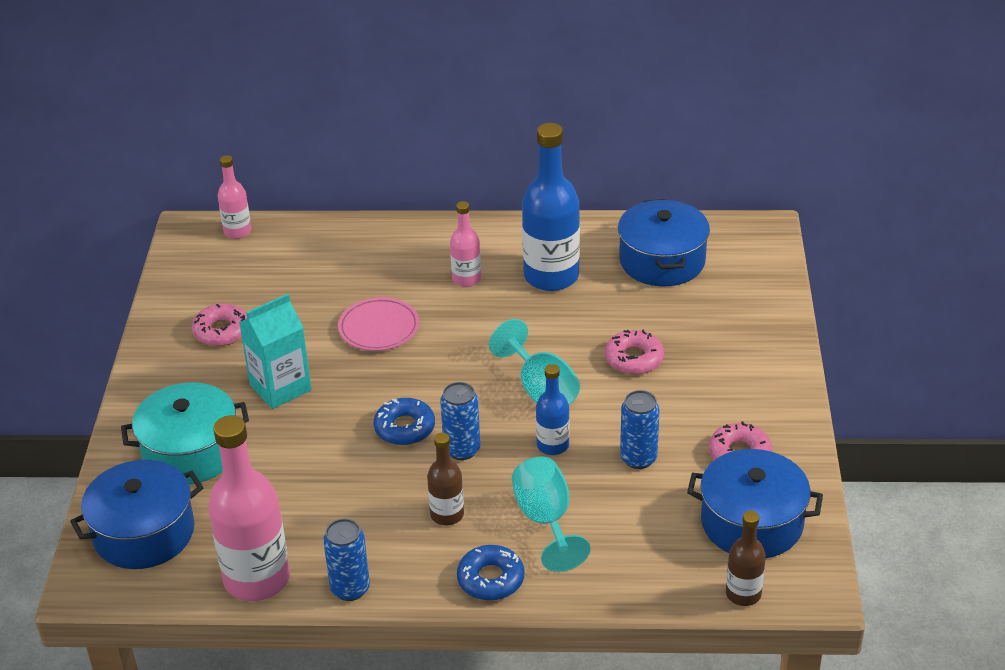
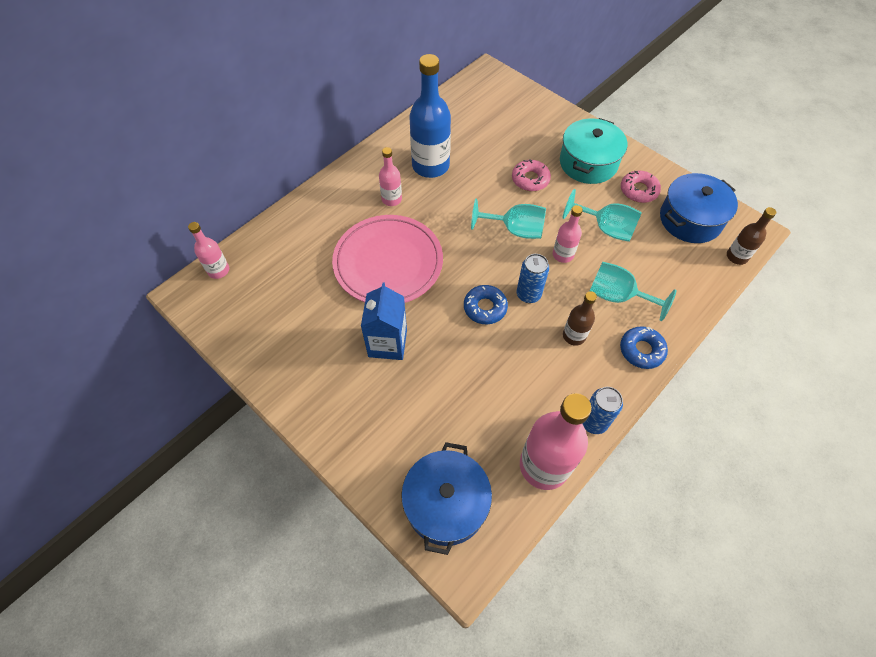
camera: 50 degrees left, 20 degrees up
turquoise pot [121,383,249,484] -> turquoise pot moved to [560,118,627,184]
pink donut [192,303,247,346] -> none
turquoise carton [239,294,312,409] -> blue carton [361,282,407,360]
pink plate [338,297,419,351] -> pink plate [332,215,443,303], size x1.85
blue bottle [536,364,569,455] -> pink bottle [553,205,583,263]
blue pot [618,199,710,286] -> none
blue can [620,390,660,469] -> turquoise goblet [563,189,642,242]

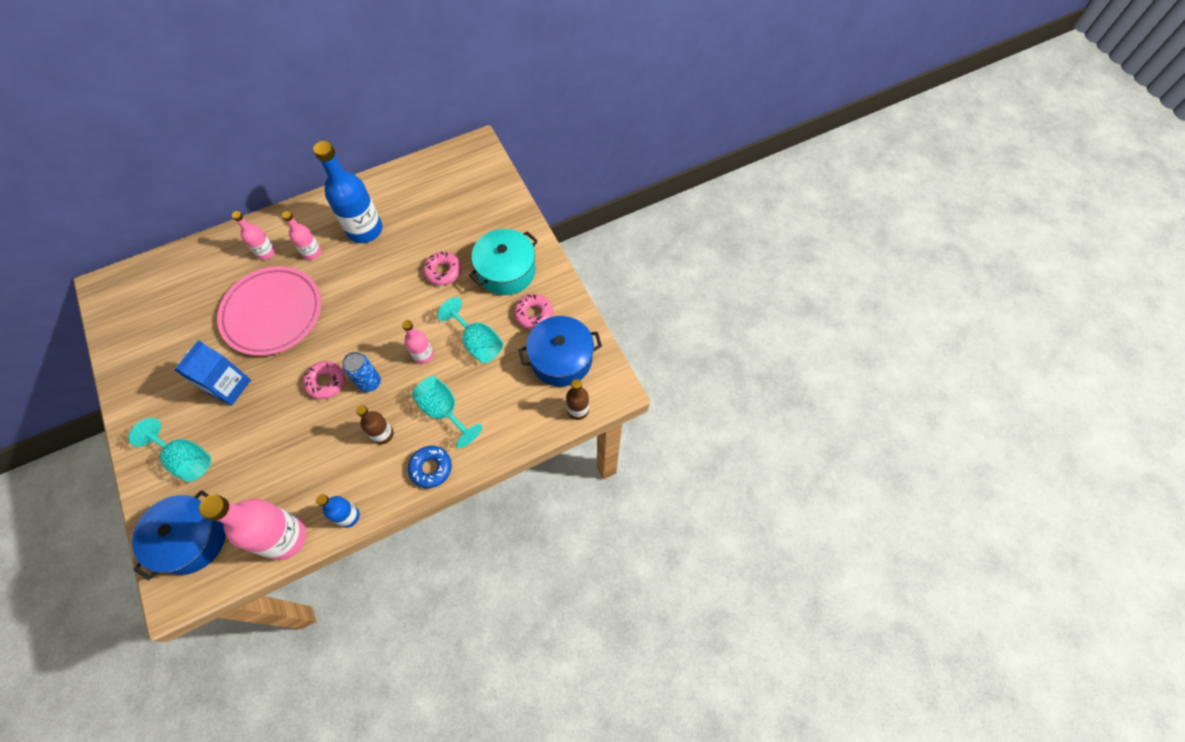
camera: 20 degrees right, 5 degrees up
pink bottle [188,222,229,279] -> pink bottle moved to [232,211,276,260]
blue donut [464,285,508,324] -> pink donut [303,361,345,399]
turquoise goblet [471,199,546,239] -> turquoise goblet moved to [128,418,211,482]
blue can [582,387,623,434] -> blue bottle [316,494,360,528]

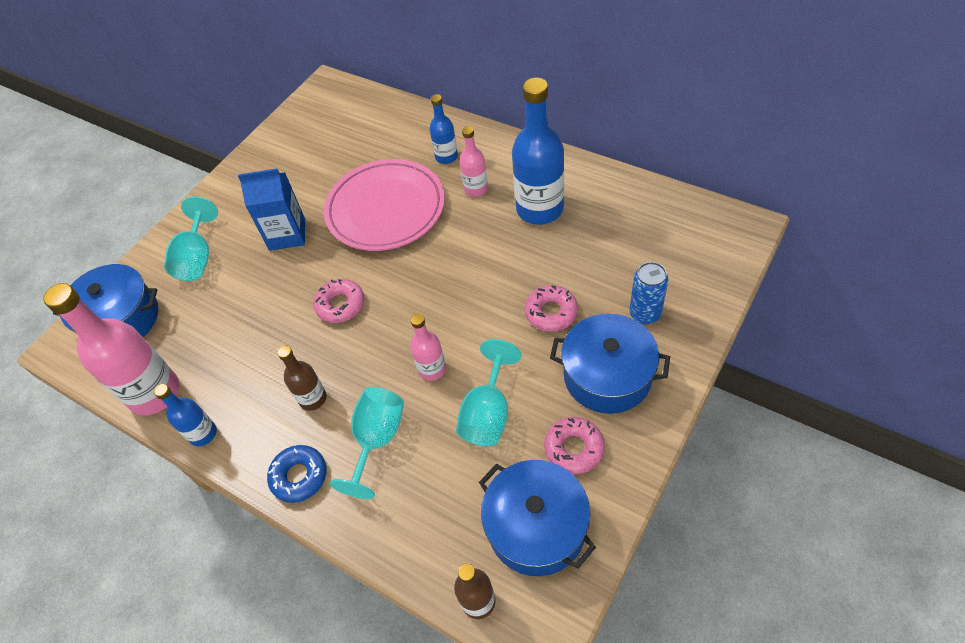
camera: 65 degrees right, 10 degrees down
pink bottle [232,211,276,260] -> blue bottle [430,94,458,164]
blue can [342,352,381,392] -> blue can moved to [629,262,668,324]
turquoise pot [469,229,538,295] -> blue pot [550,314,670,414]

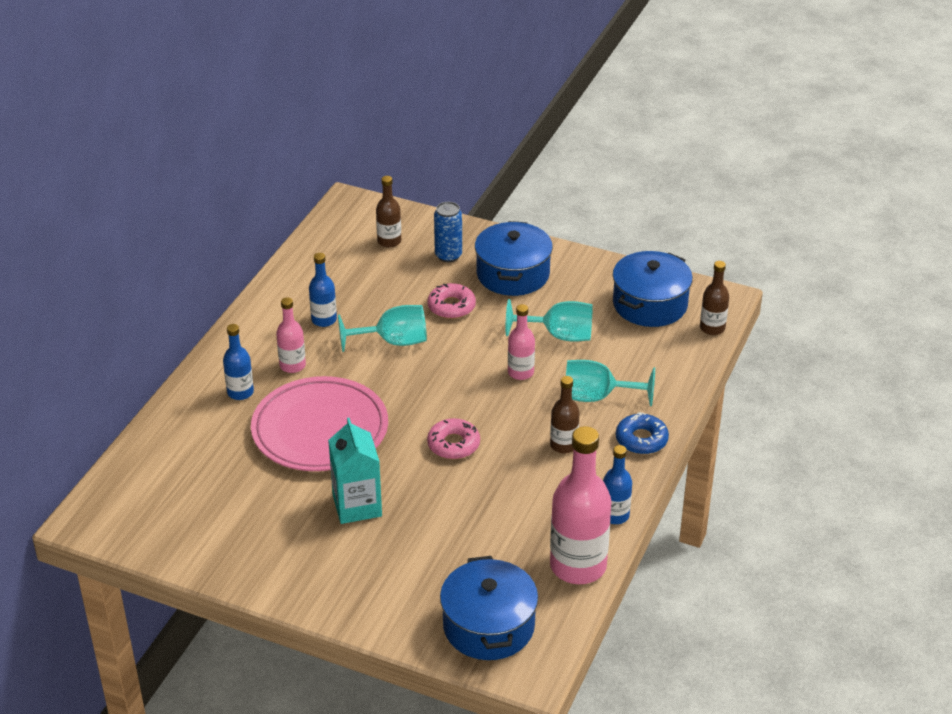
camera: 105 degrees left, 15 degrees down
turquoise goblet [164,196,218,281] -> turquoise goblet moved to [338,305,427,352]
blue carton [238,168,305,251] -> turquoise carton [328,418,382,524]
blue bottle [512,77,564,225] -> blue bottle [309,253,337,327], size x0.52
pink donut [544,417,605,474] -> none
none -> brown bottle [376,176,401,248]

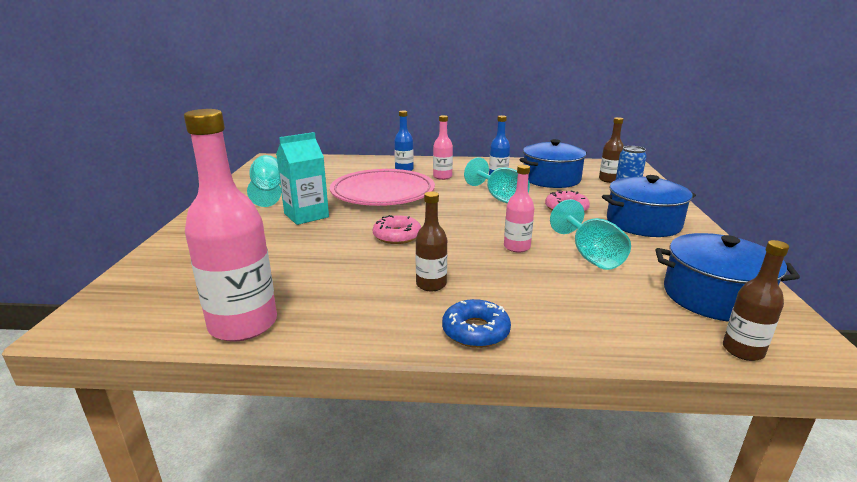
camera: 70 degrees right, 15 degrees down
blue pot [440,556,538,660] -> blue pot moved to [519,139,587,188]
turquoise goblet [566,360,655,406] -> turquoise goblet moved to [247,155,281,207]
blue bottle [603,445,632,524] -> none

